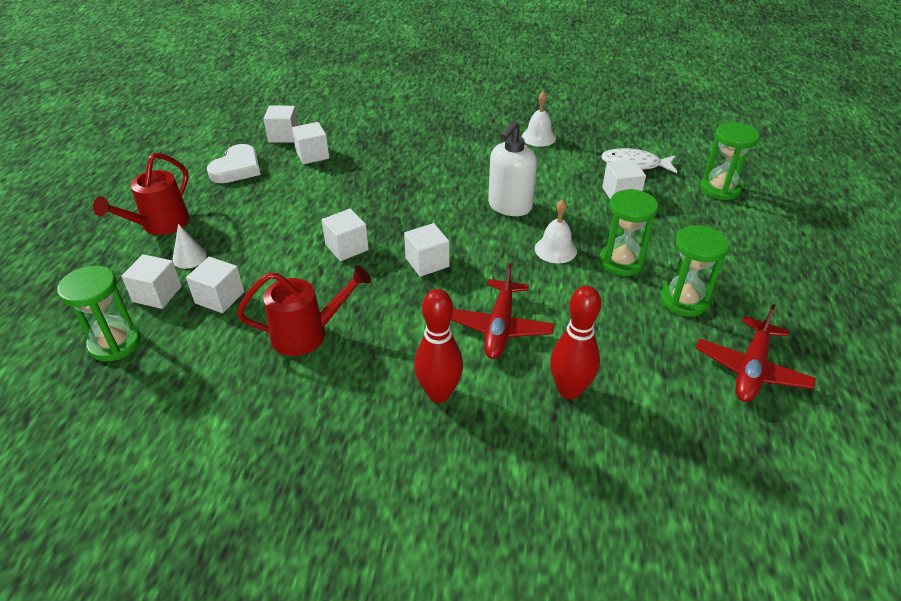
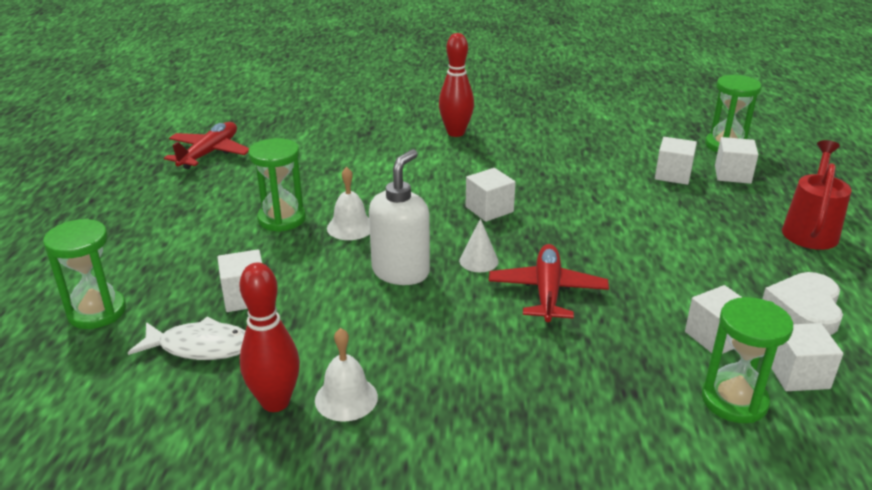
camera: 175 degrees right, 10 degrees down
white cone [172,224,207,269] -> white cone moved to [459,219,499,272]
red watering can [237,265,371,356] -> none
white cube [322,209,369,261] -> none
red plane [451,263,554,359] -> red plane moved to [489,244,609,322]
red bowling pin [550,286,601,399] -> red bowling pin moved to [240,263,300,412]
green hourglass [660,225,729,317] -> green hourglass moved to [702,297,793,423]

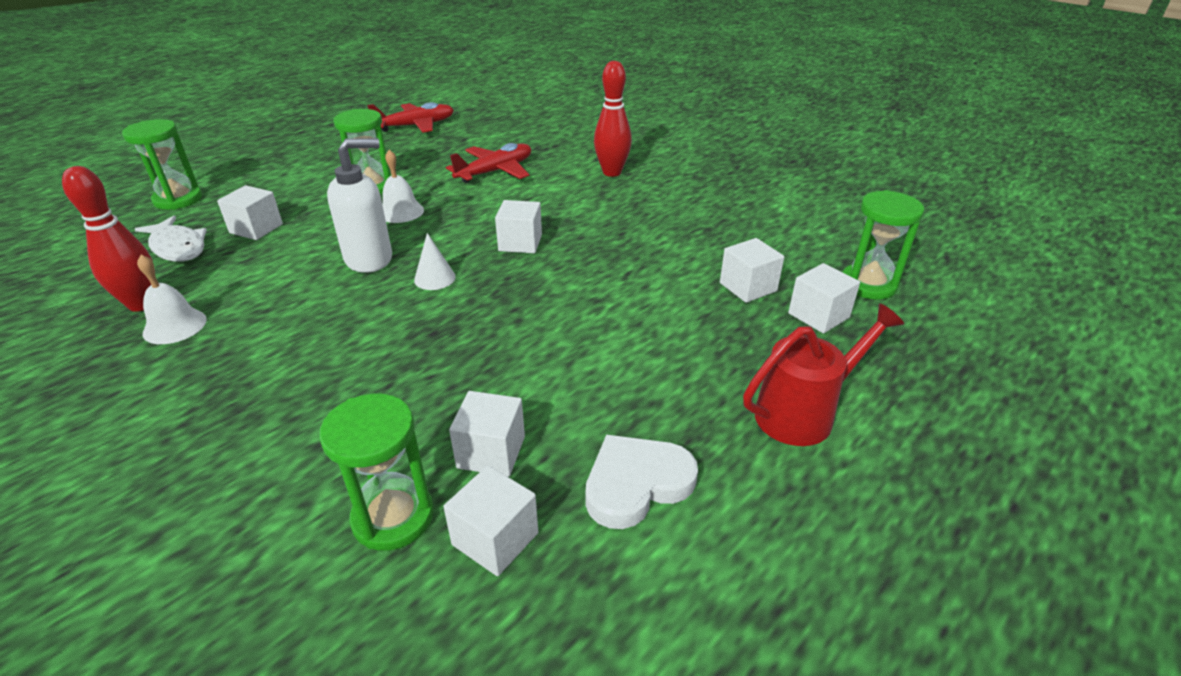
camera: 40 degrees right, 5 degrees up
red plane [489,244,609,322] -> red plane moved to [446,143,531,183]

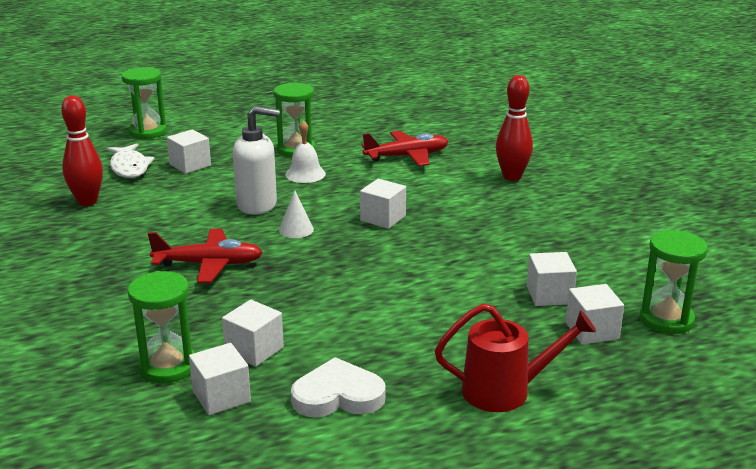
camera: 25 degrees right, 10 degrees down
white bell [137,255,207,344] -> none
red plane [367,102,454,133] -> red plane moved to [148,229,263,283]

